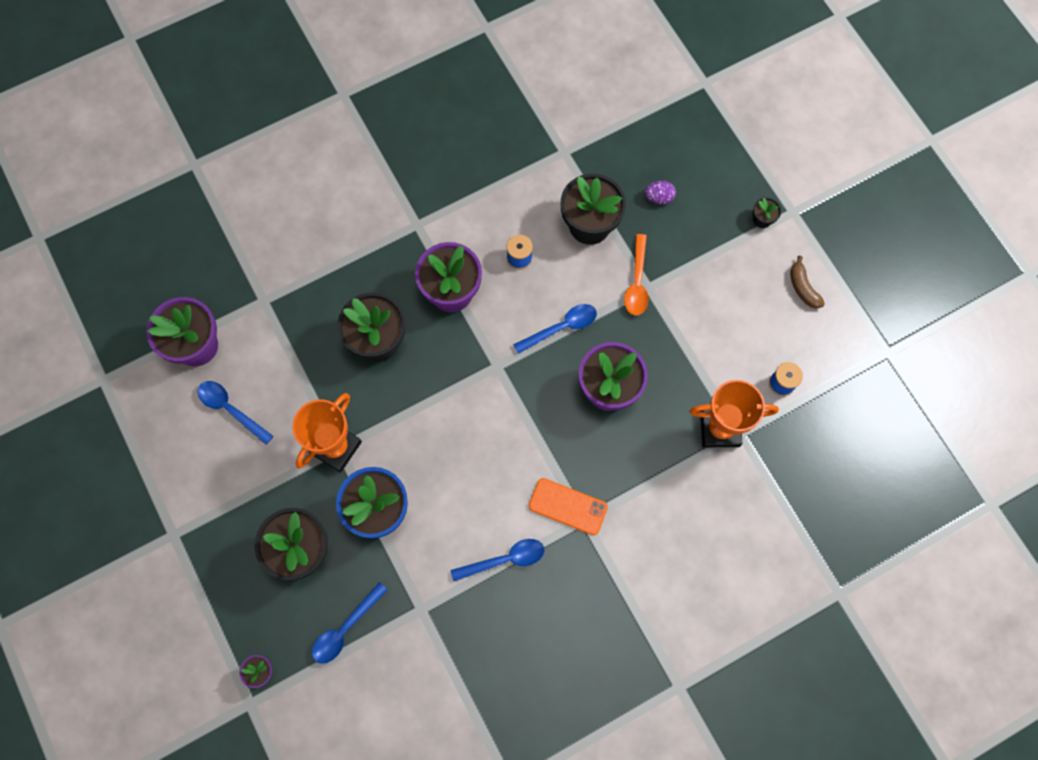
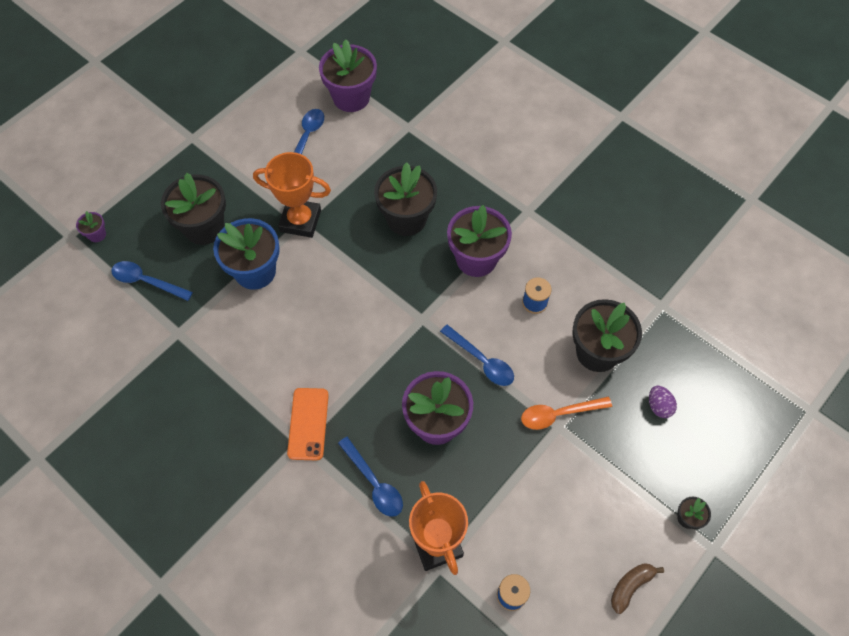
camera: 70 degrees right, 10 degrees down
blue spoon [450,539,544,581] -> blue spoon moved to [338,437,403,517]

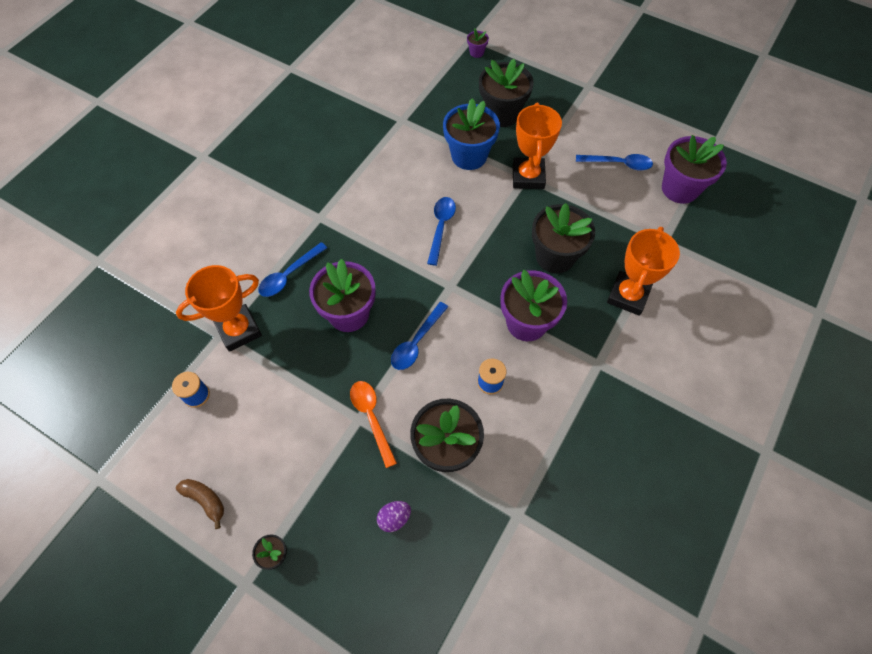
camera: 80 degrees right, 0 degrees up
blue spoon [111,261,193,301] -> blue spoon moved to [427,197,456,266]
orange phone [287,388,329,461] -> none
none -> orange trophy [607,227,680,316]

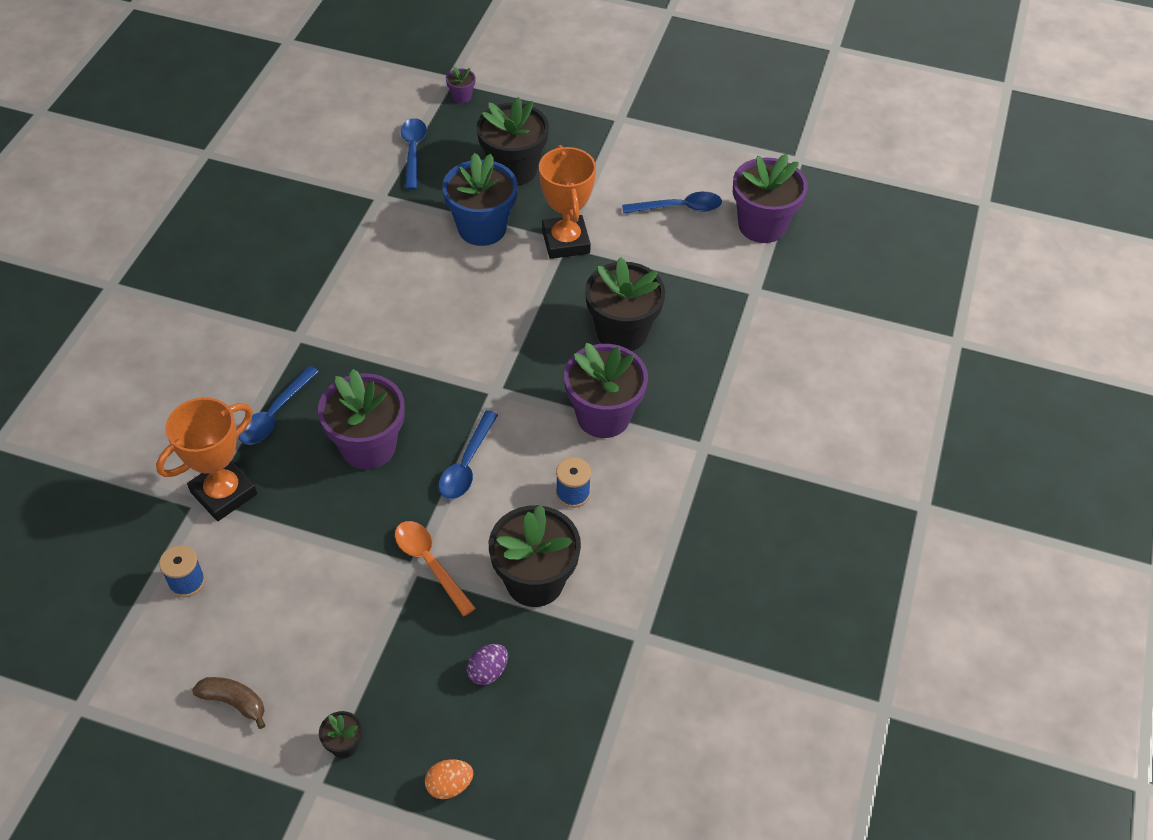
camera: 15 degrees left, 10 degrees down
blue spoon [427,197,456,266] -> blue spoon moved to [401,118,427,190]
orange trophy [607,227,680,316] -> none
none -> orange egg [425,759,474,799]

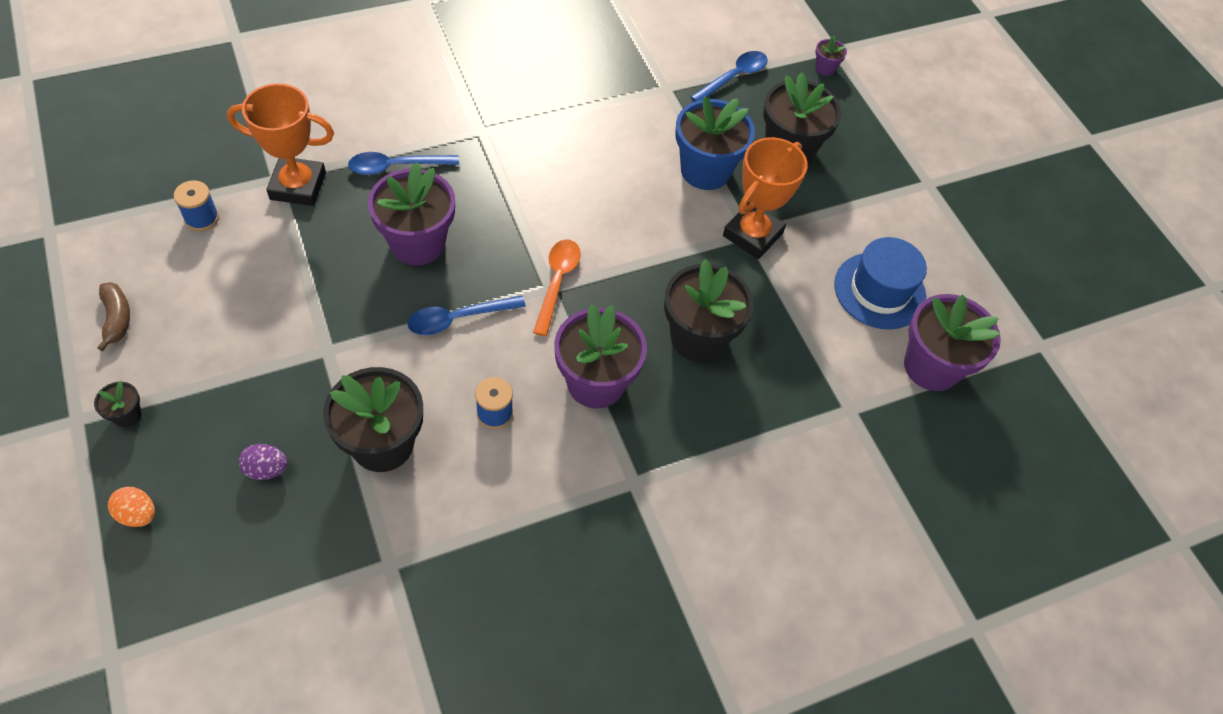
camera: 45 degrees right, 5 degrees up
orange spoon [395,521,476,616] -> orange spoon moved to [533,239,581,336]
blue spoon [622,192,722,214] -> blue hat [834,237,927,330]

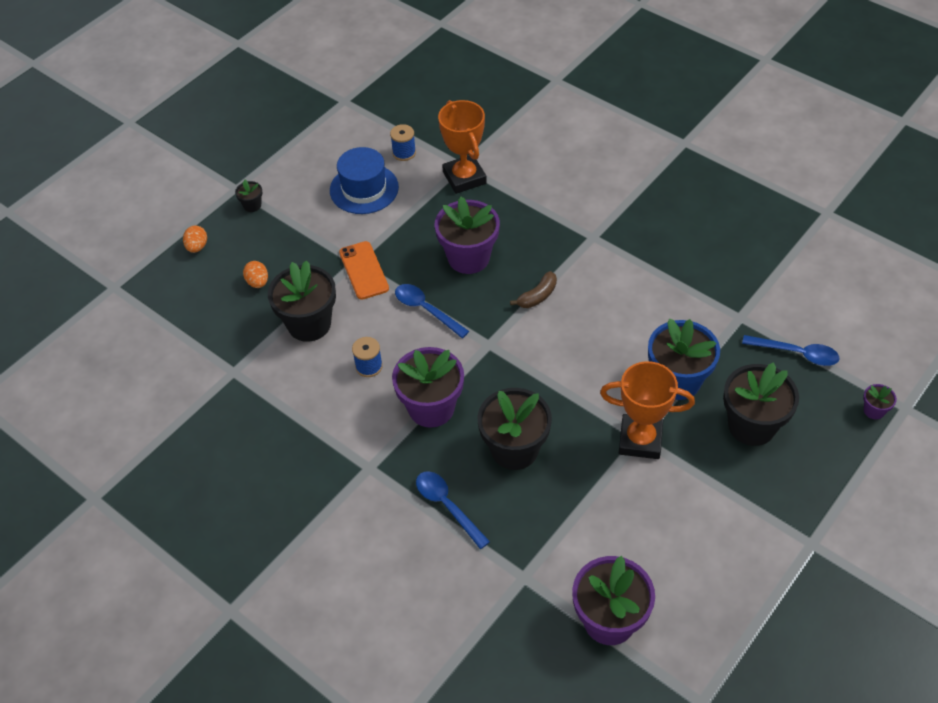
camera: 70 degrees right, 5 degrees down
brown banana [97,282,130,351] -> brown banana moved to [510,271,557,308]
purple egg [239,444,288,480] -> orange egg [243,261,268,288]
blue spoon [348,152,459,175] -> blue spoon moved to [416,471,490,549]
orange spoon [533,239,581,336] -> none
blue hat [834,237,927,330] -> blue hat moved to [330,147,399,214]
none -> orange phone [339,241,389,300]

